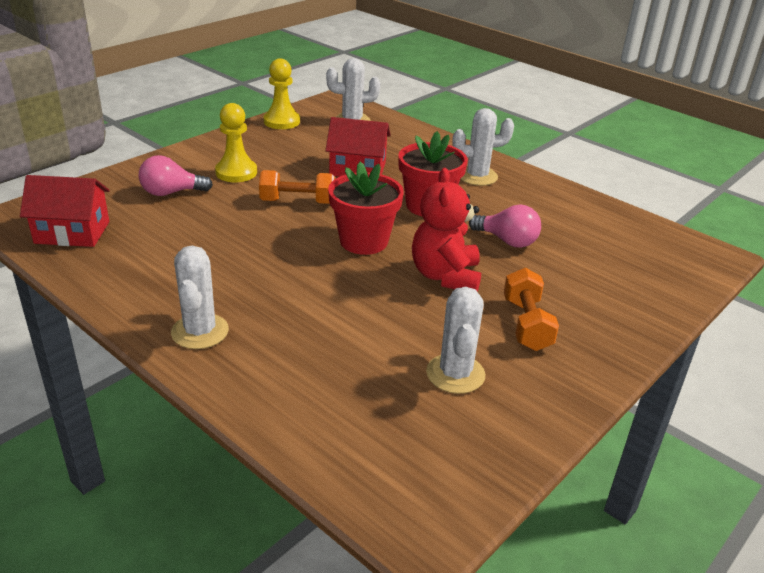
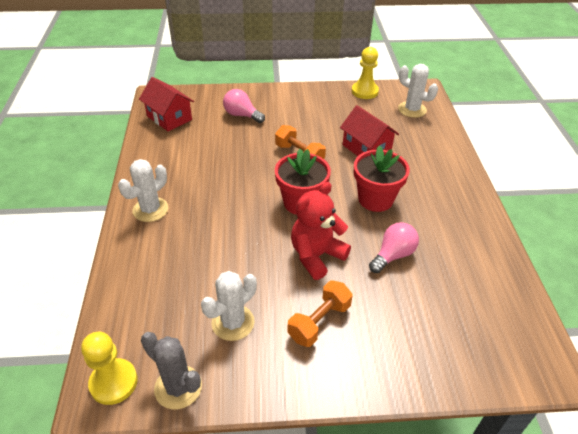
camera: 45 degrees right, 10 degrees up
yellow pawn [215,103,257,182] -> yellow pawn moved to [81,332,137,405]
white cactus [452,108,514,186] -> none
pink light bulb [469,204,541,248] -> pink light bulb turned 120 degrees counterclockwise [369,222,419,273]
none -> grey cactus [141,332,202,409]

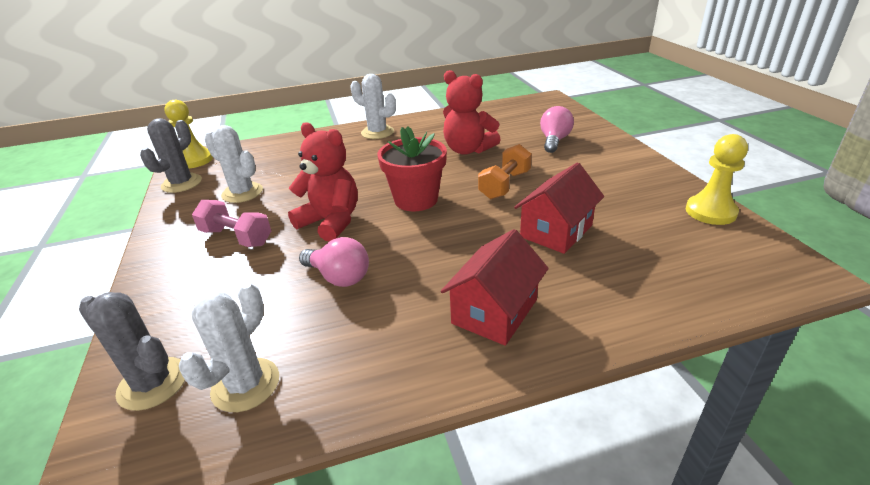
camera: 80 degrees right, 10 degrees down
red house [139,77,194,132] -> red house moved to [441,229,549,346]
orange dumbbell [287,281,353,347] -> pink dumbbell [192,200,271,247]
red flower pot [354,145,410,212] -> none
white cactus [398,64,438,118] -> white cactus moved to [179,283,279,412]
none -> grey cactus [79,292,185,411]
none -> red teddy bear [443,70,501,155]

